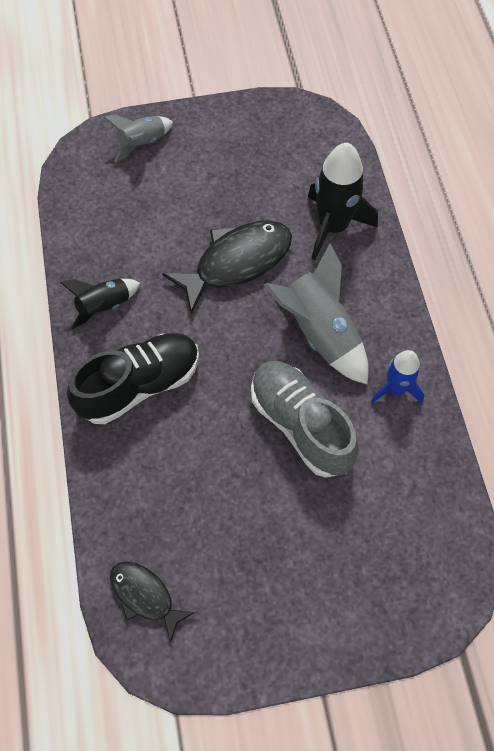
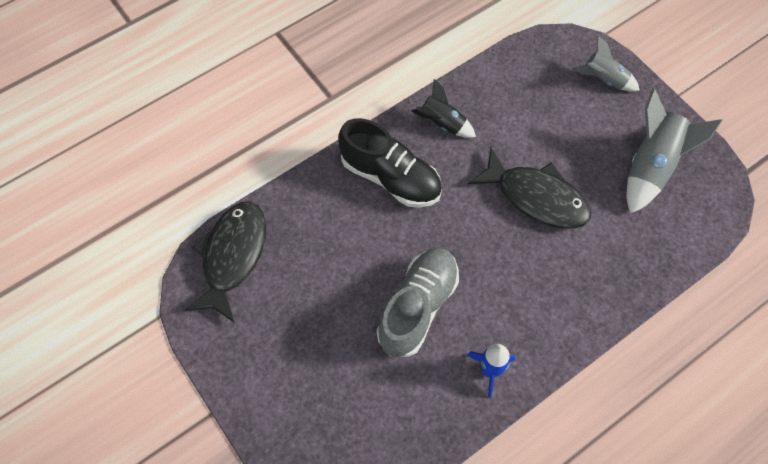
camera: 65 degrees right, 0 degrees up
black fish [110,561,195,642] -> black fish [184,202,266,322], size x1.72
grey rocket [264,243,369,385] -> grey rocket moved to [626,88,723,214]
black rocket [308,143,378,260] -> none

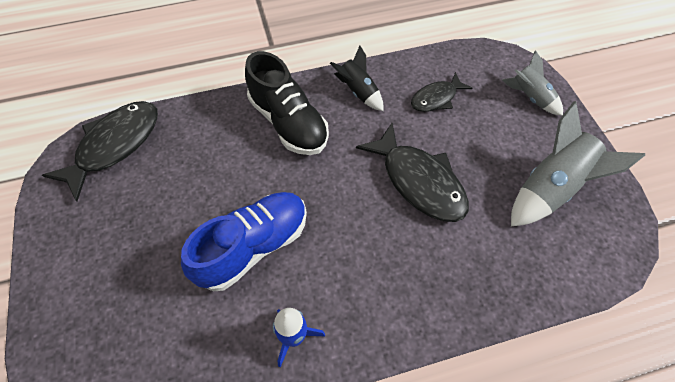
camera: 20 degrees right, 5 degrees down
grey shoe [377,248,459,357] -> blue shoe [181,192,307,291]
none -> black fish [411,72,472,112]

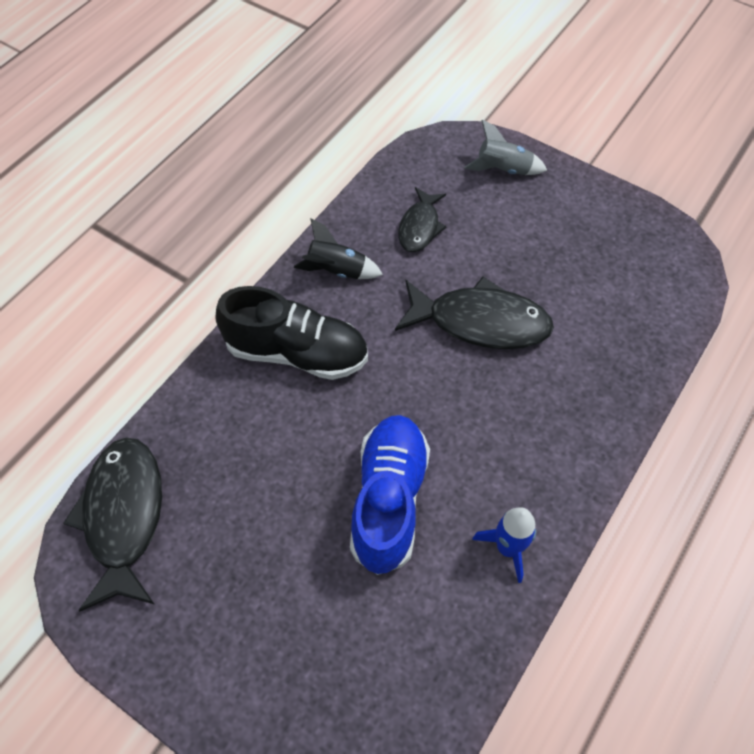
camera: 40 degrees left, 0 degrees up
grey rocket [511,101,645,226] -> none

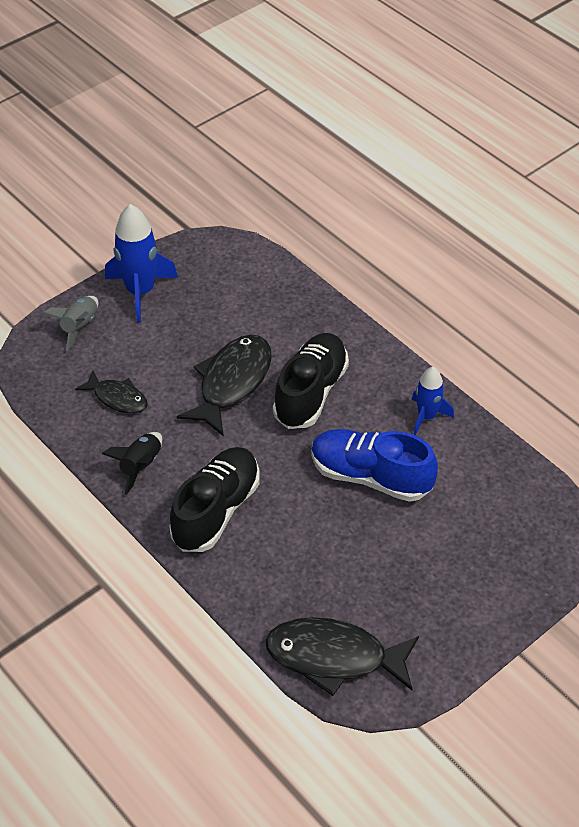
camera: 75 degrees left, 10 degrees down
none -> blue rocket [105,204,178,322]
none -> black shoe [273,333,349,429]

